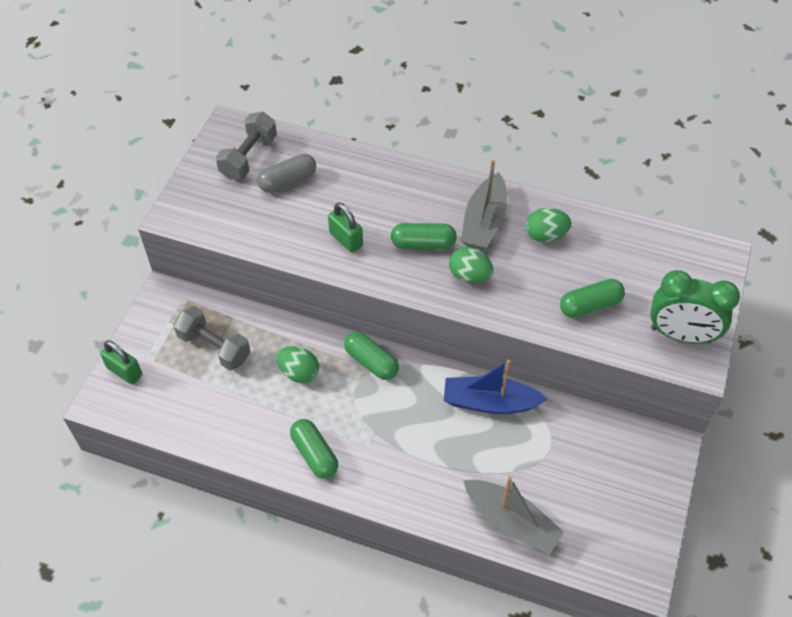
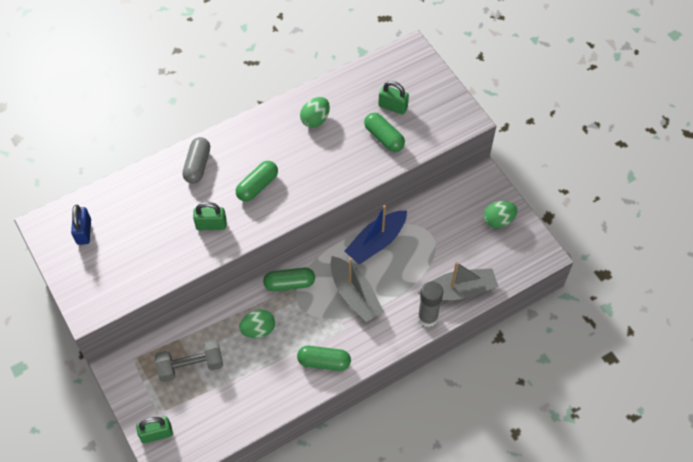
camera: 50 degrees left, 5 degrees up
grey dumbbell [216,112,277,180] -> blue padlock [71,205,91,245]
grey capsule [258,154,316,193] -> grey capsule moved to [182,137,210,184]
green egg [449,247,494,283] -> green egg moved to [484,201,518,228]
grey boat [461,160,507,250] -> grey boat moved to [330,256,384,322]
green capsule [560,279,625,318] -> green capsule turned 60 degrees counterclockwise [364,113,405,152]
green clock [650,270,740,344] -> none
none -> green padlock [378,81,409,114]
none -> grey glue stick [418,281,443,327]

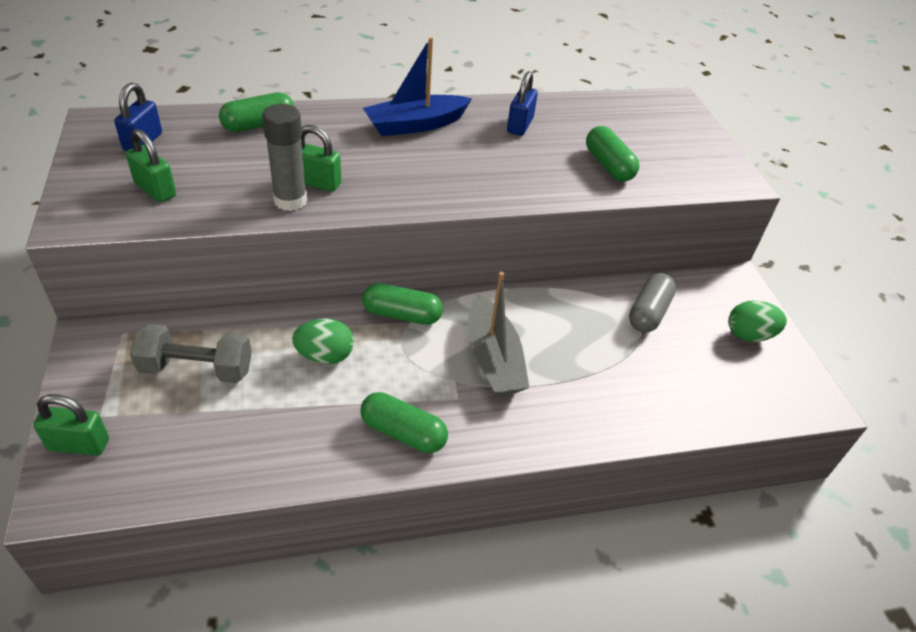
camera: 15 degrees right, 15 degrees down
grey capsule [182,137,210,184] -> grey capsule moved to [629,273,676,333]
green capsule [236,161,278,202] -> green capsule moved to [219,92,294,132]
green egg [300,97,330,128] -> blue padlock [507,71,538,136]
blue boat [345,205,407,264] -> blue boat moved to [363,37,472,136]
green padlock [378,81,409,114] -> green padlock moved to [126,129,176,202]
grey boat [418,262,499,301] -> none
grey glue stick [418,281,443,327] -> grey glue stick moved to [262,104,307,211]

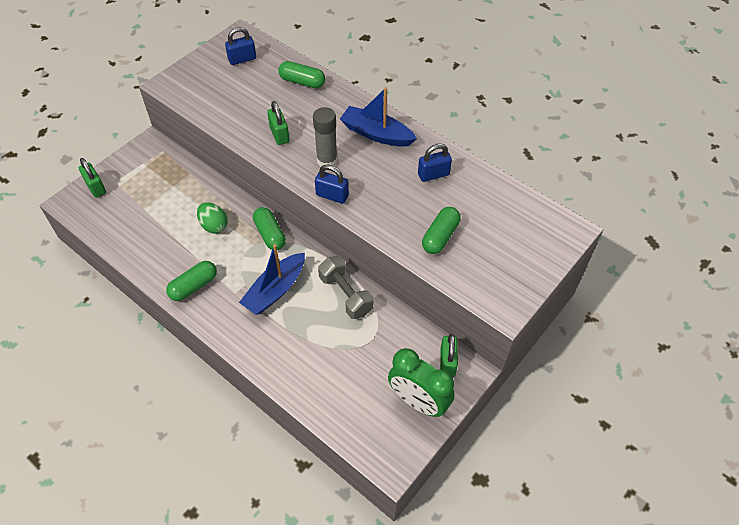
camera: 55 degrees right, 10 degrees up
green padlock [126,129,176,202] -> green padlock moved to [440,334,458,377]
grey dumbbell [130,324,252,383] -> grey dumbbell moved to [318,256,374,319]
grey glue stick [262,104,307,211] -> grey glue stick moved to [313,107,338,167]
green capsule [360,392,448,453] -> green capsule turned 60 degrees clockwise [166,261,217,301]
grey boat [468,272,530,396] -> blue boat [239,244,305,315]
grey capsule [629,273,676,333] -> none
green egg [728,300,787,342] -> green clock [388,348,455,417]
none -> blue padlock [315,164,349,204]

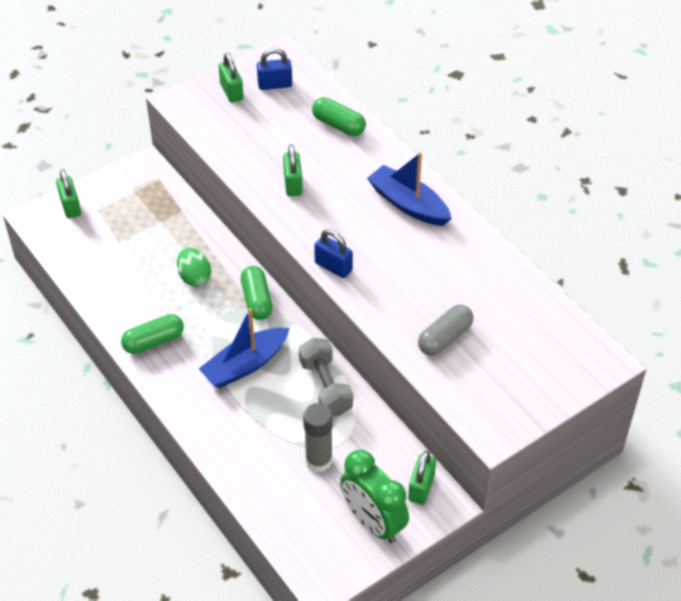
camera: 15 degrees right, 5 degrees down
grey glue stick [313,107,338,167] -> grey glue stick moved to [303,403,333,472]
blue padlock [418,143,452,182] -> none
green capsule [422,207,461,254] -> grey capsule [418,305,473,356]
none -> green padlock [219,53,244,103]

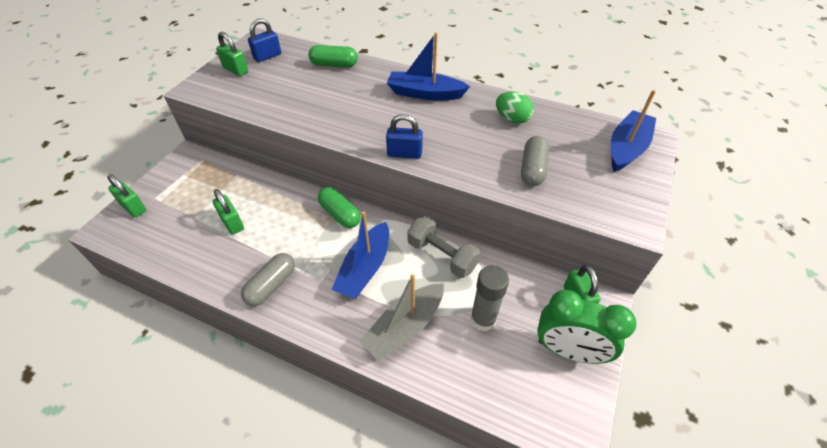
camera: 30 degrees left, 0 degrees up
green capsule [121,314,184,354] -> grey capsule [241,253,295,306]
green egg [177,248,211,286] -> green egg moved to [496,92,534,124]
green padlock [283,144,303,196] -> green padlock moved to [212,189,244,235]
none -> grey boat [359,274,444,361]
none -> blue boat [611,90,656,172]

